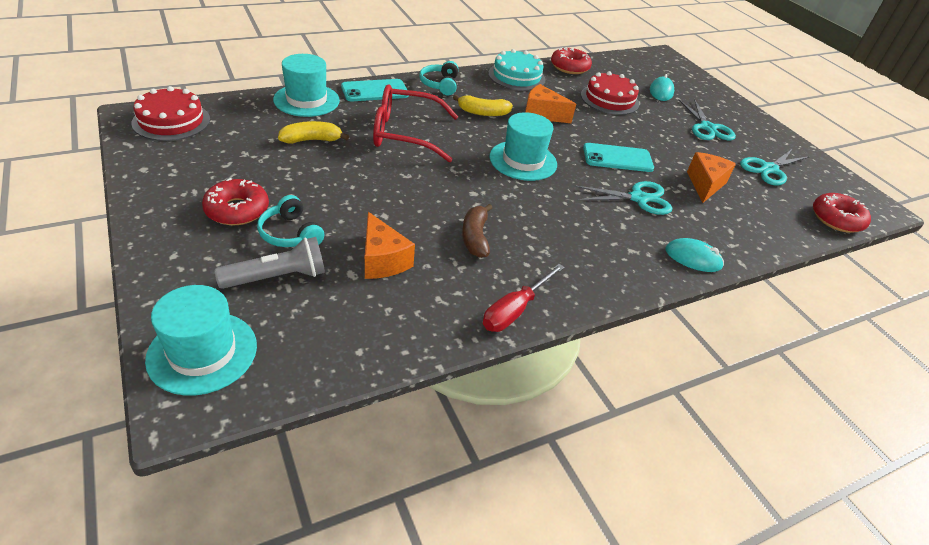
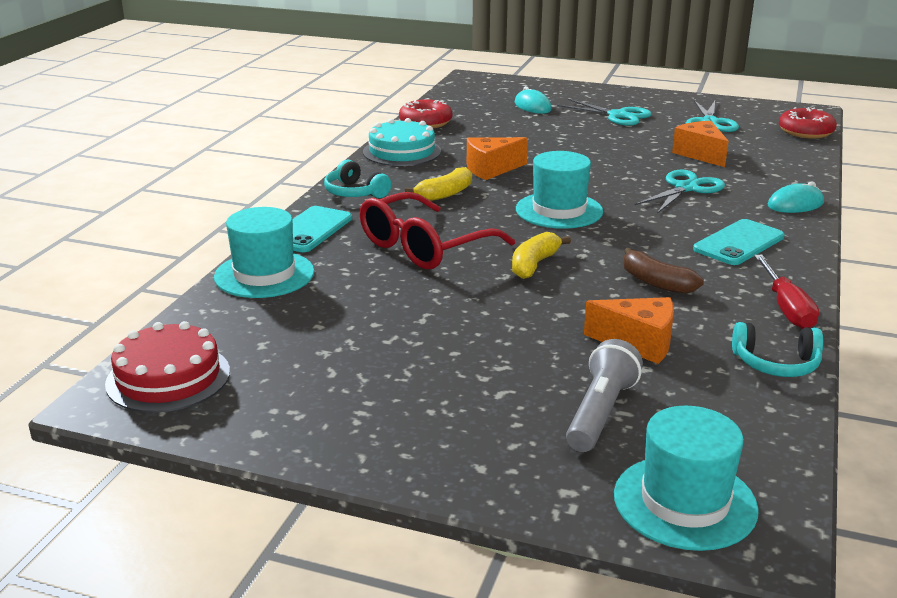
camera: 40 degrees left, 15 degrees down
red donut [202,178,269,225] -> none
turquoise headphones [257,195,324,247] -> turquoise headphones moved to [732,322,823,377]
yellow banana [278,121,349,144] -> yellow banana moved to [512,232,571,279]
red cake [581,71,639,115] -> none
turquoise phone [583,143,654,172] -> turquoise phone moved to [693,219,785,265]

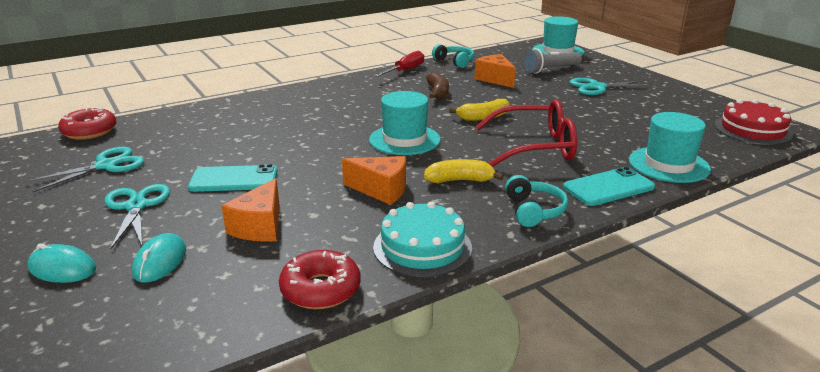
camera: 140 degrees left, 0 degrees up
turquoise scissors [635,169,725,214] -> turquoise scissors moved to [570,78,653,95]
orange cheese [672,121,729,167] -> orange cheese moved to [222,178,280,242]
turquoise phone [693,219,785,265] -> turquoise phone moved to [188,164,277,192]
turquoise mouse [768,181,824,213] -> turquoise mouse moved to [27,243,96,283]

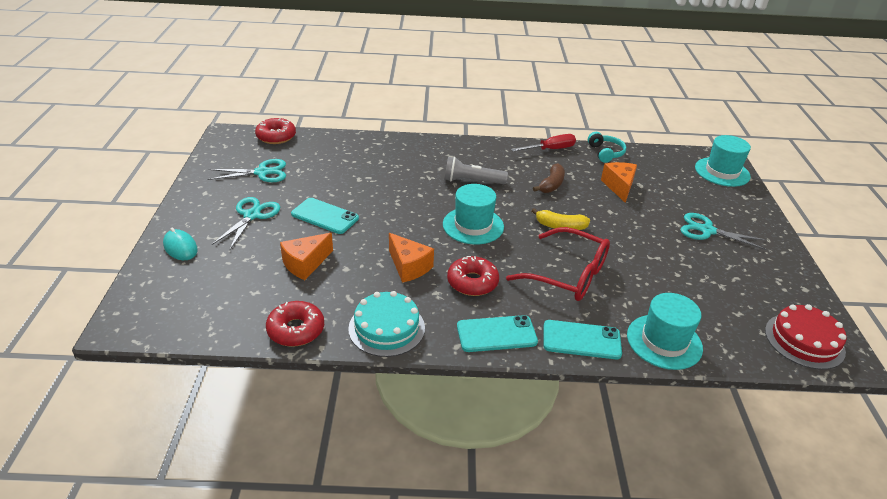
camera: 30 degrees right, 10 degrees up
turquoise mouse [132,233,186,283] -> none
yellow banana [424,159,504,183] -> red donut [447,256,499,296]
turquoise headphones [505,175,568,227] -> turquoise phone [457,315,538,352]
grey flashlight [523,48,582,74] -> grey flashlight moved to [444,157,508,184]

